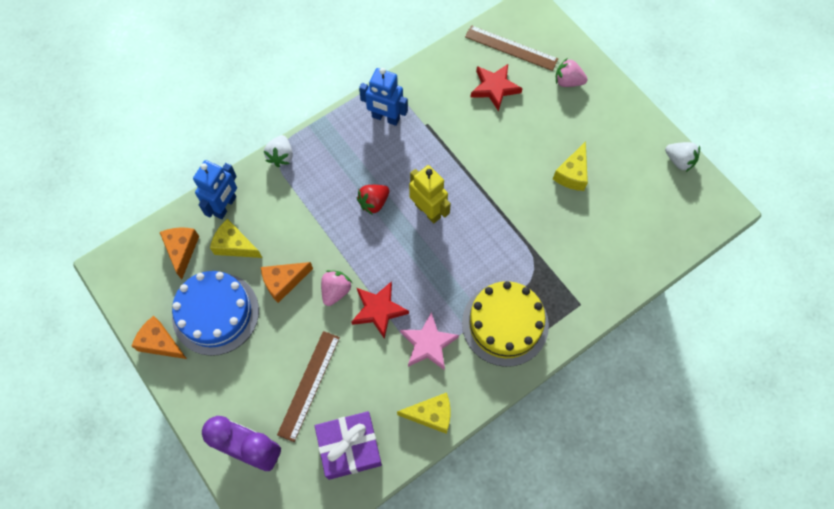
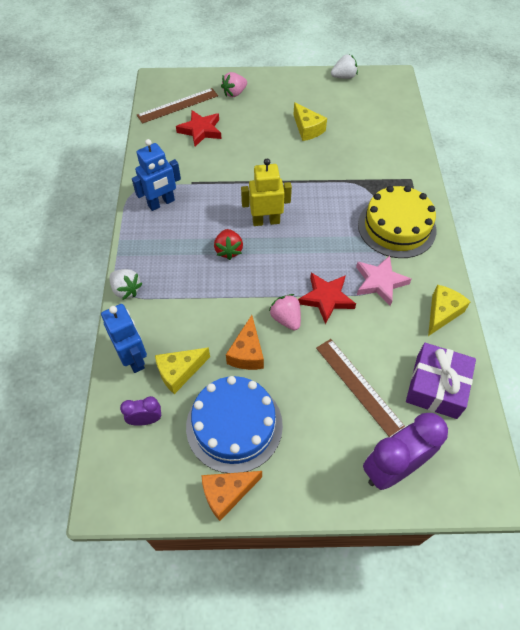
camera: 55 degrees left, 10 degrees down
orange cheese [159,227,199,279] -> purple clock [120,396,161,426]

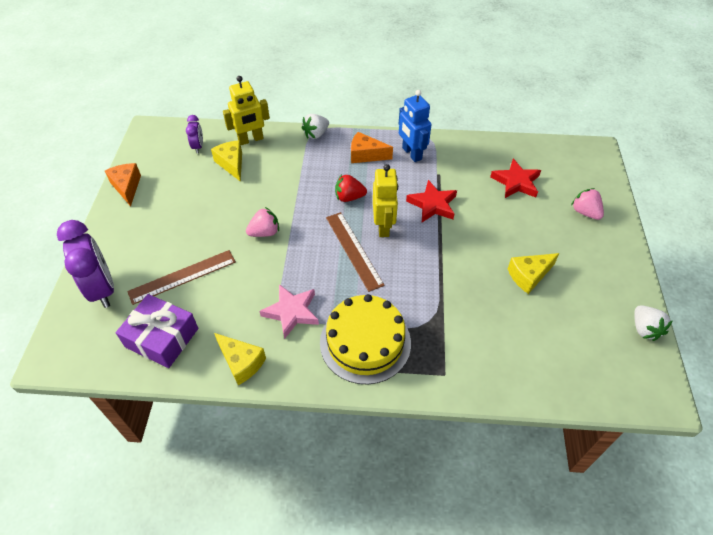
camera: 95 degrees right, 5 degrees down
blue robot [101,304,147,373] -> yellow robot [223,76,270,145]
brown ruler [137,88,218,124] -> brown ruler moved to [326,212,385,292]
blue cake [186,376,283,473] -> none
orange cheese [226,315,264,370] -> orange cheese moved to [351,132,393,163]
red star [298,273,356,324] -> red star moved to [406,180,457,222]

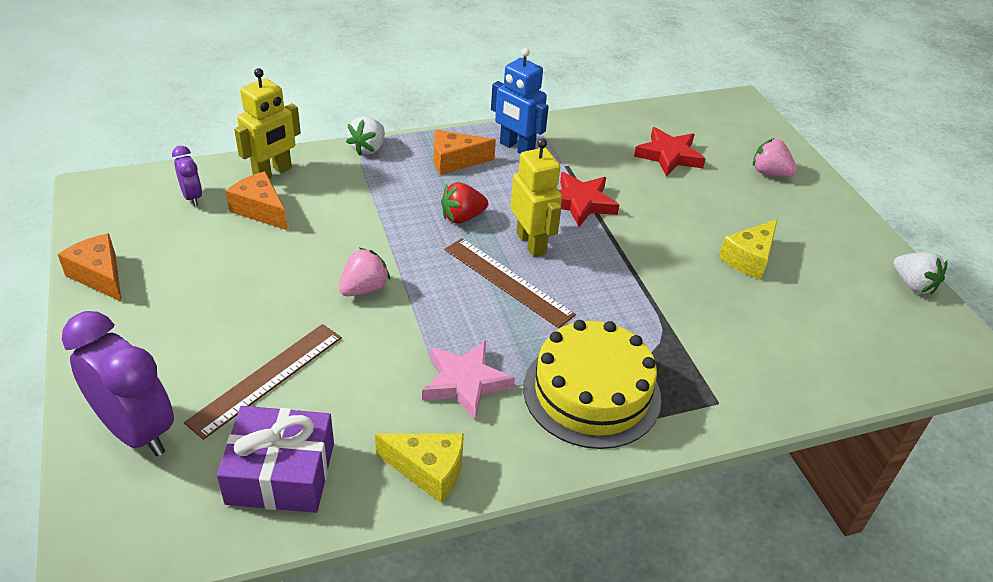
camera: 25 degrees left, 10 degrees down
yellow cheese [211,140,242,182] -> orange cheese [226,171,288,230]

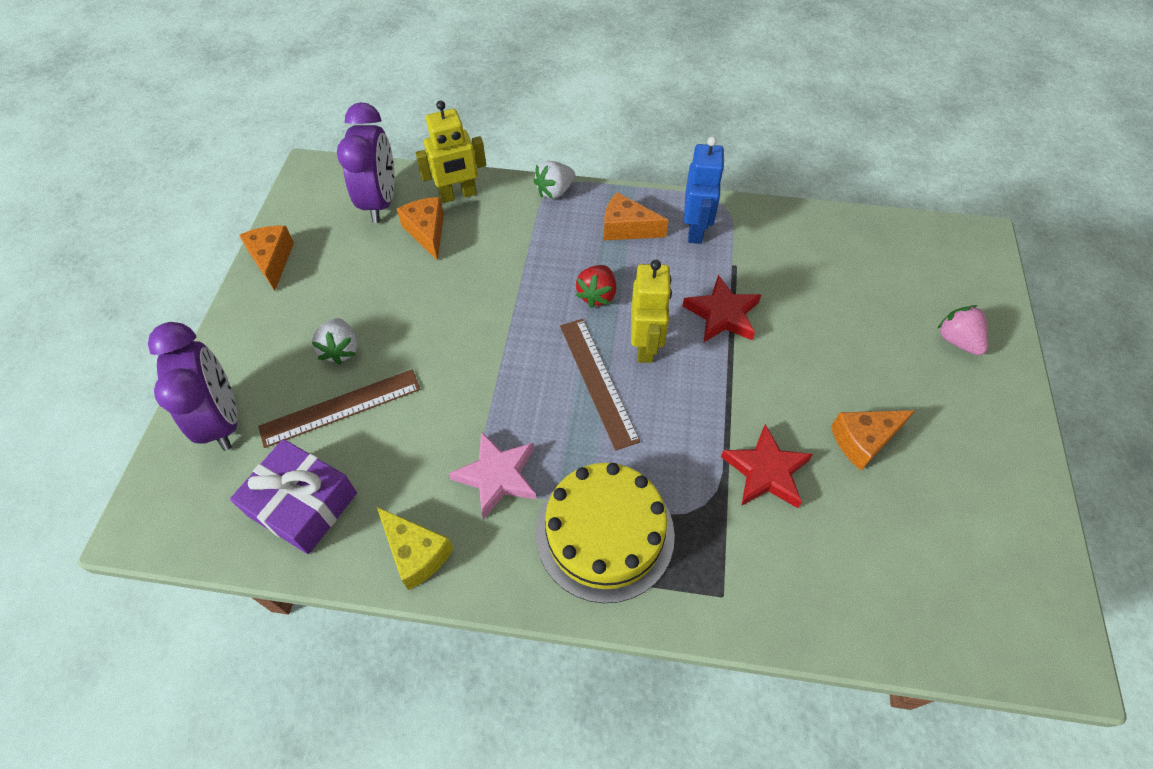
camera: 30 degrees right, 15 degrees up
purple clock [172,146,202,206] -> purple clock [337,102,395,223], size x2.01
pink strawberry [339,248,390,296] -> none
red strawberry [441,182,488,224] -> red strawberry turned 75 degrees counterclockwise [576,265,616,308]
blue robot [491,48,549,154] -> blue robot turned 150 degrees counterclockwise [684,136,725,244]
red star [634,127,706,177] -> red star moved to [721,424,813,508]
yellow cheese [719,219,777,279] -> orange cheese [831,410,915,470]
white strawberry [893,252,947,294] -> white strawberry moved to [311,318,358,365]

